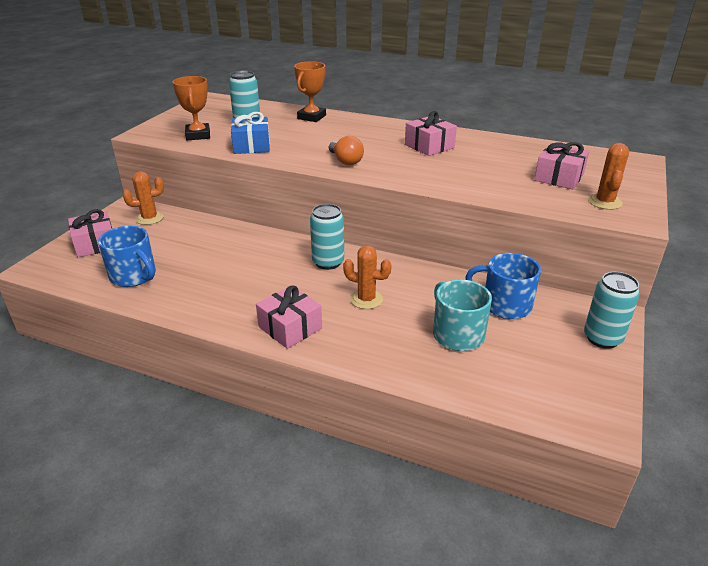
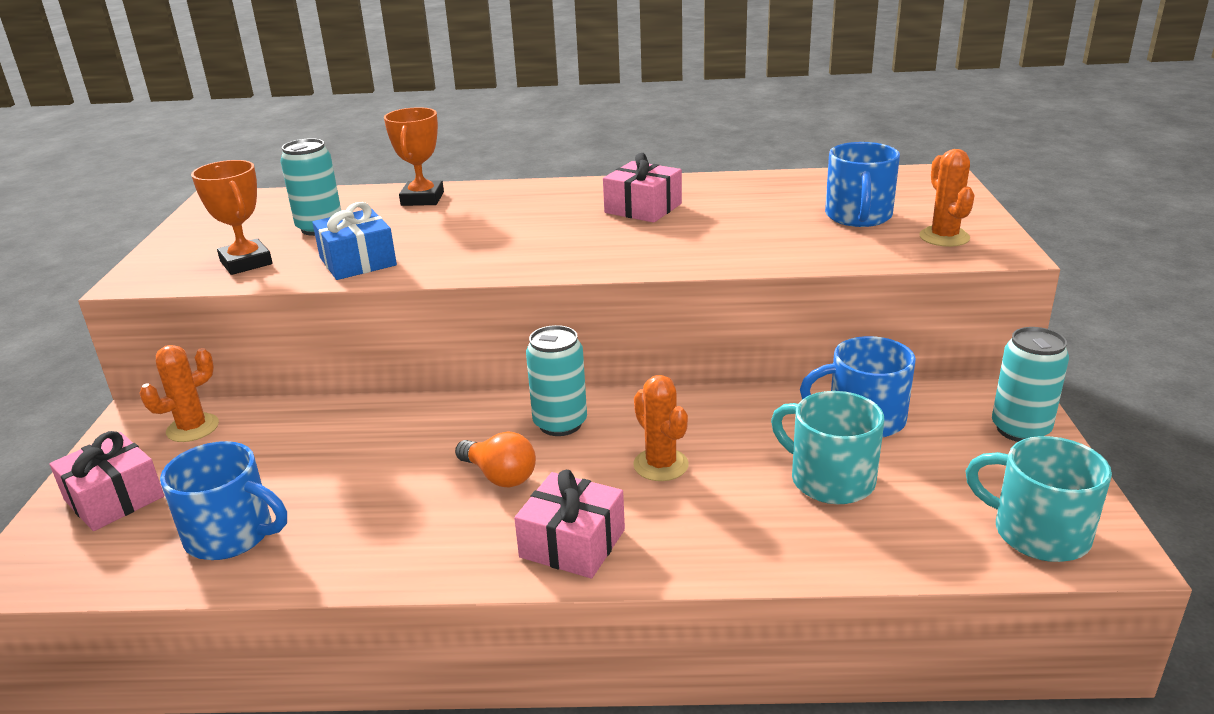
camera: 20 degrees left, 5 degrees down
orange light bulb [329,136,364,165] -> orange light bulb moved to [455,432,536,487]
orange cactus [343,246,392,309] -> orange cactus turned 60 degrees clockwise [633,375,689,481]
pink gift [534,142,589,189] -> blue mug [825,142,900,227]
none -> turquoise mug [966,436,1112,562]

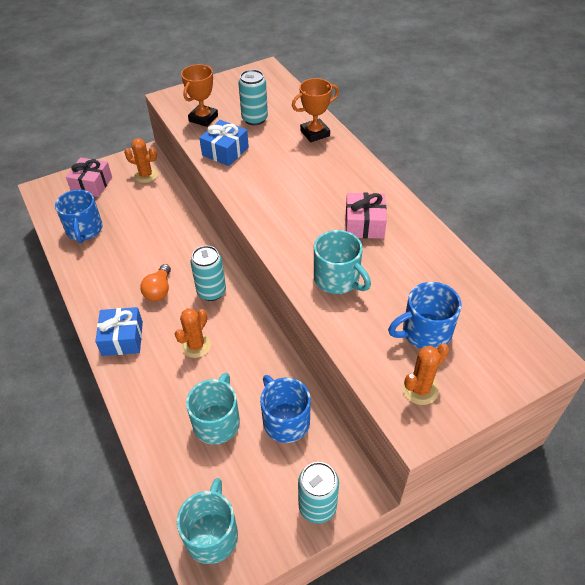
camera: 60 degrees right, 20 degrees up
pink gift [514,470,625,579] -> blue gift [95,307,143,356]
none -> turquoise mug [314,230,371,294]

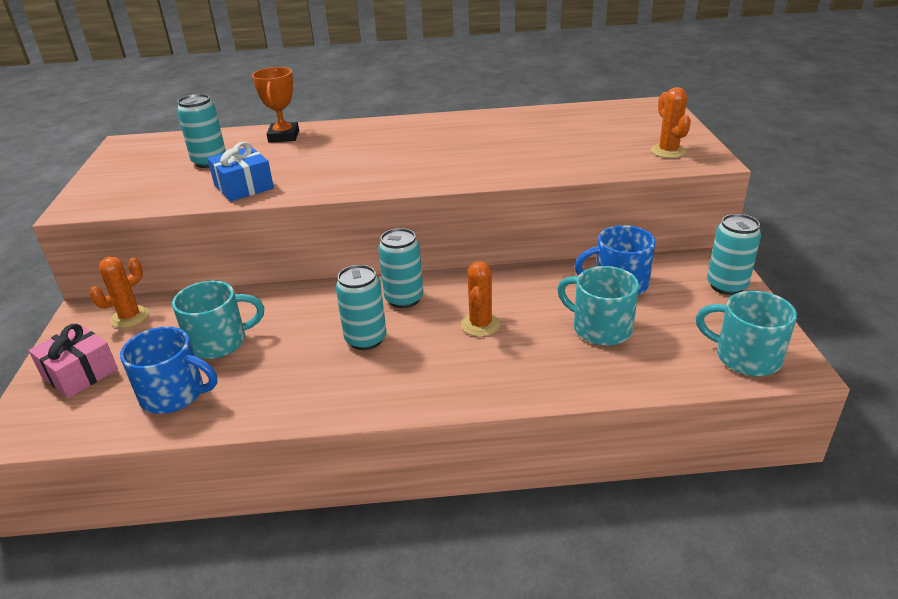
camera: 65 degrees left, 15 degrees down
blue gift [95,307,143,356] -> none
orange light bulb [140,264,171,301] -> turquoise can [336,265,387,350]
orange cactus [175,308,211,358] -> orange cactus turned 45 degrees clockwise [461,261,500,337]
orange trophy [181,64,218,127] -> none
turquoise mug [314,230,371,294] -> turquoise mug moved to [172,280,264,359]
pink gift [345,193,387,239] -> none
blue mug [388,282,462,349] -> none

